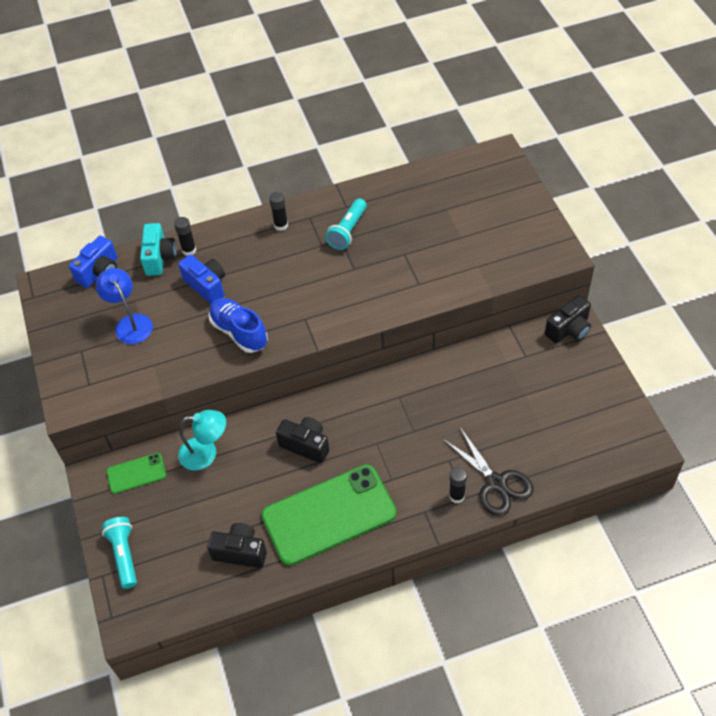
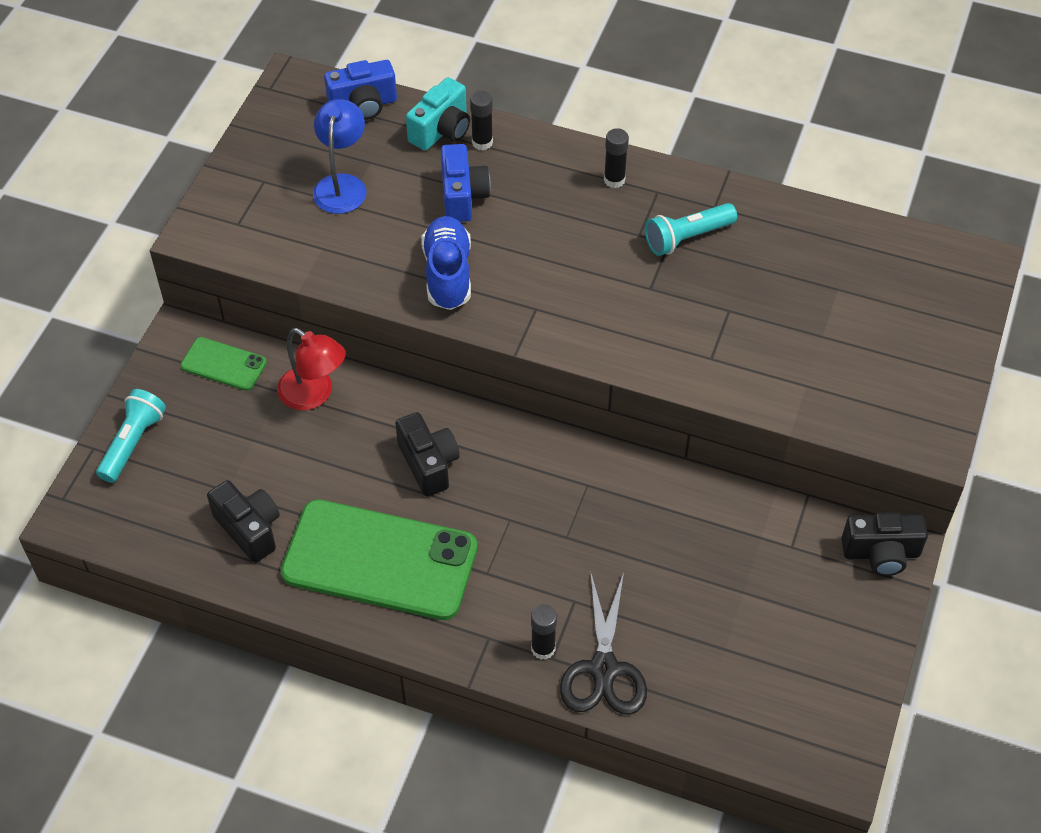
camera: 35 degrees right, 0 degrees up
turquoise lamp [178,410,226,471] -> red lamp [277,328,346,410]

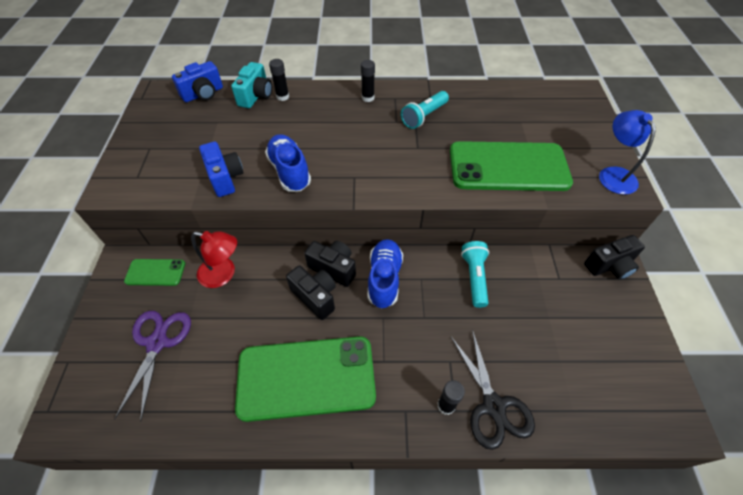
camera: 20 degrees left, 0 degrees up
turquoise flashlight [96,389,166,483] -> turquoise flashlight moved to [461,241,489,308]
black camera [207,480,280,563] -> black camera moved to [304,241,356,287]
blue lamp [313,99,366,214] -> blue lamp moved to [599,110,656,195]
blue camera [441,144,491,222] -> blue camera moved to [199,141,244,197]
none -> purple scissors [114,311,191,421]
none -> blue shoe [367,239,403,309]
none -> green phone [450,141,573,191]

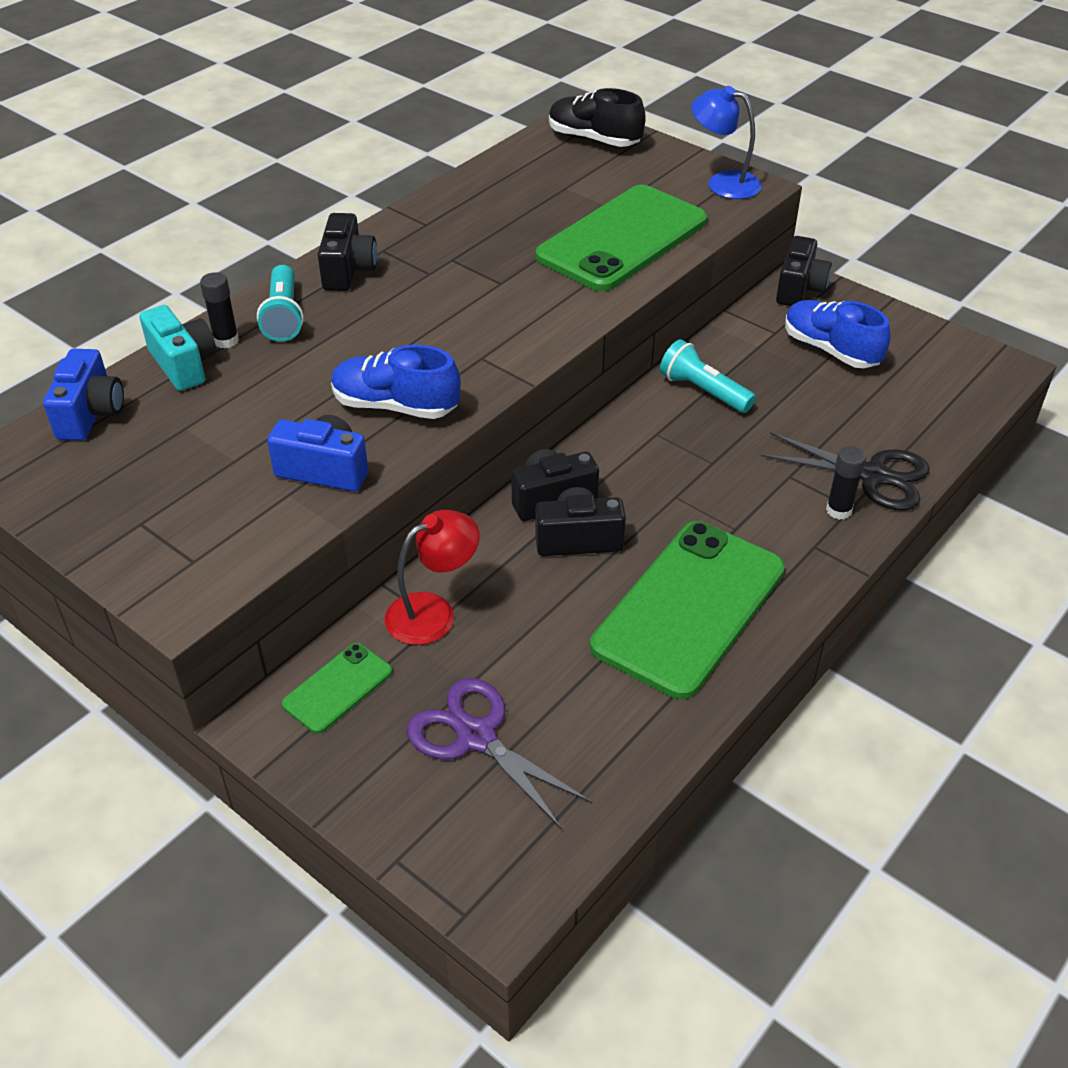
camera: 50 degrees left, 10 degrees down
black glue stick [361,60,375,102] -> black camera [318,213,377,291]
blue shoe [367,239,403,309] -> blue shoe moved to [785,300,890,368]
turquoise flashlight [401,91,449,129] -> turquoise flashlight moved to [257,265,304,342]
none -> black shoe [549,88,646,147]

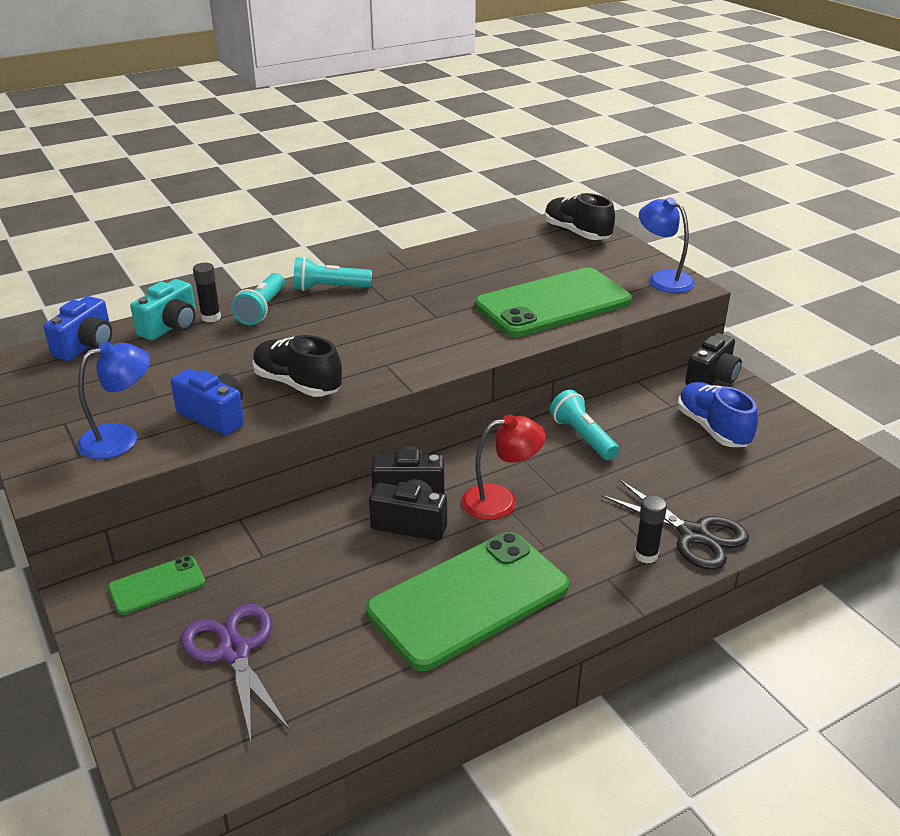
camera: 20 degrees right, 10 degrees down
turquoise camera [139,305,216,391] -> turquoise camera turned 45 degrees clockwise [130,279,196,340]
black camera [318,213,377,291] -> turquoise flashlight [294,257,372,291]
blue shoe [331,345,461,419] -> black shoe [252,335,342,397]
red lamp [384,510,480,645] -> red lamp moved to [462,414,546,520]
none -> blue lamp [77,342,150,459]

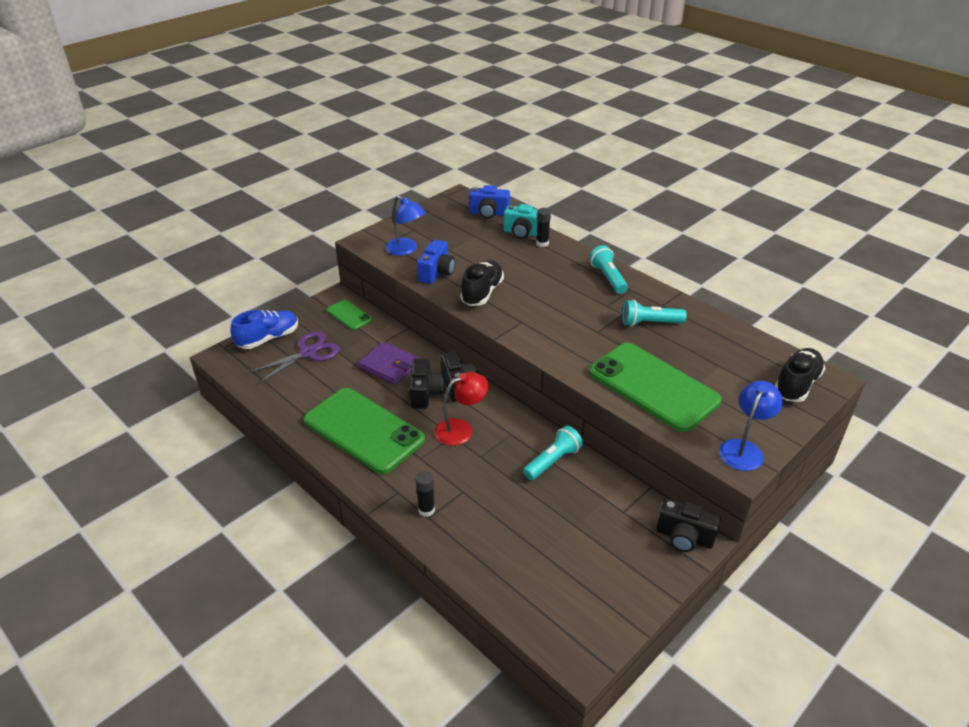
camera: 75 degrees right, 5 degrees up
turquoise flashlight [231,273,285,325] -> turquoise flashlight moved to [622,300,687,327]
red lamp [462,414,546,520] -> red lamp turned 90 degrees counterclockwise [435,372,489,446]
black scissors [601,479,749,570] -> none
blue shoe [678,382,758,447] -> blue shoe moved to [230,310,298,349]
none -> purple wallet [358,342,419,385]

